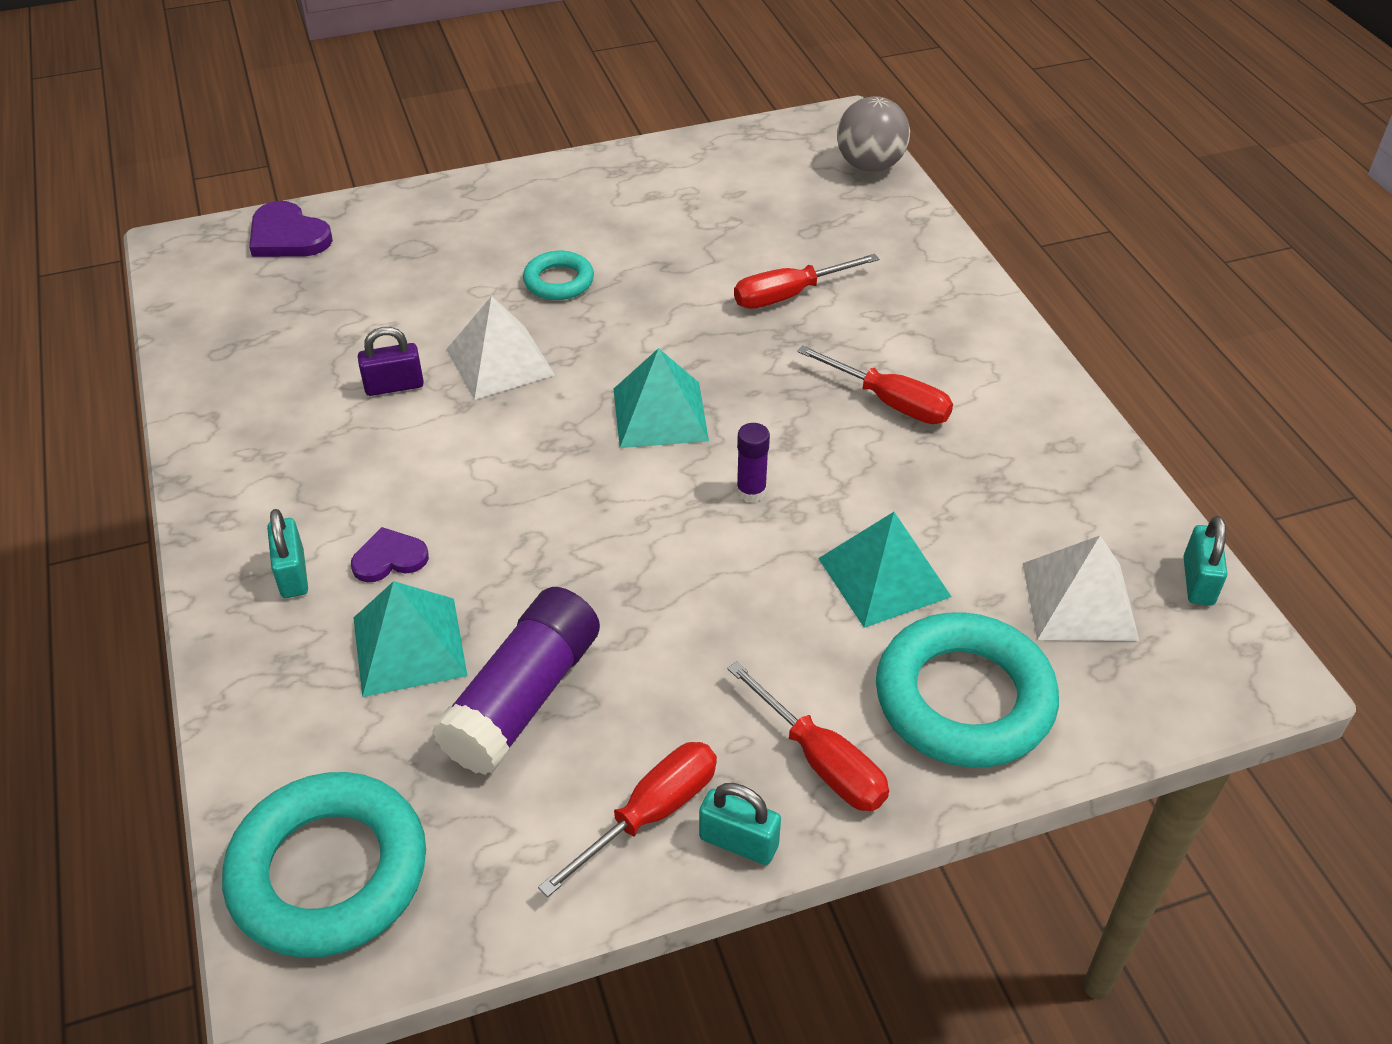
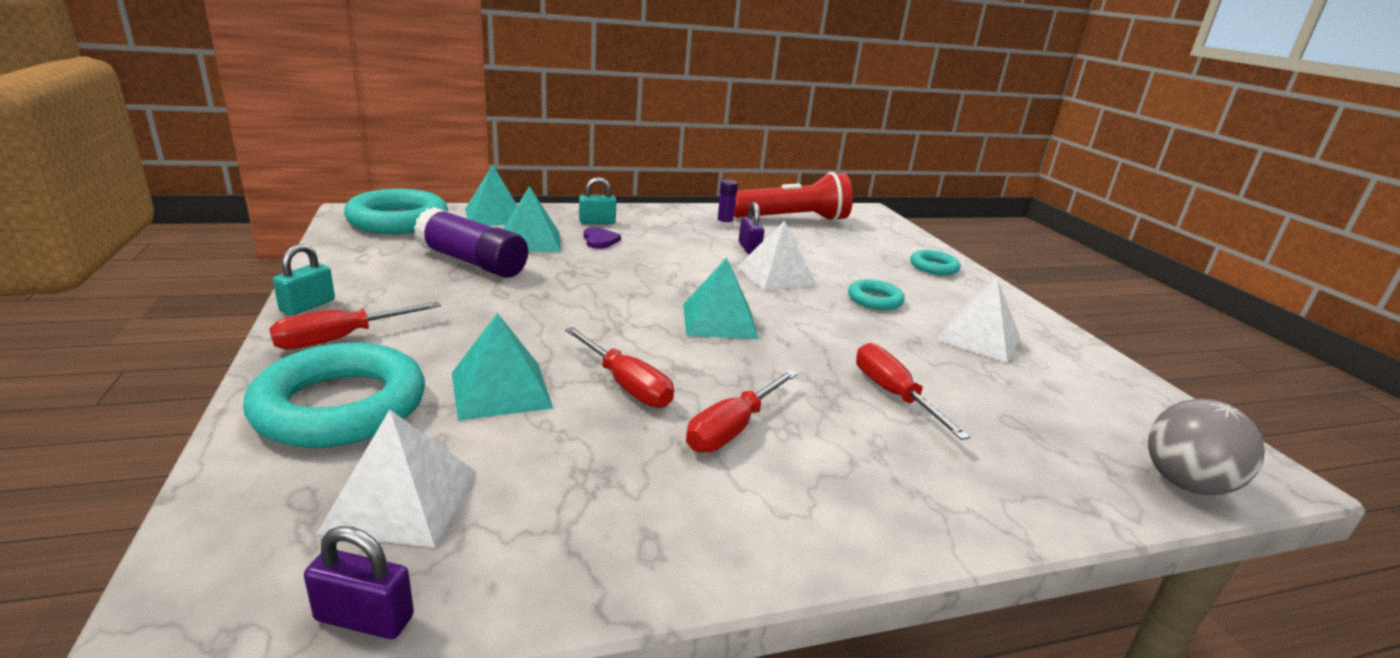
camera: 90 degrees right, 20 degrees down
purple heart [249,201,333,257] -> none
red screwdriver [538,742,717,897] -> red screwdriver moved to [565,327,674,408]
purple glue stick [736,423,770,502] -> purple glue stick moved to [717,180,738,228]
turquoise padlock [1183,516,1227,606] -> purple padlock [304,526,414,639]
none -> turquoise pyramid [465,165,517,226]
none -> red flashlight [734,172,853,222]
none -> turquoise ring [910,250,961,275]
none -> white pyramid [936,278,1020,363]

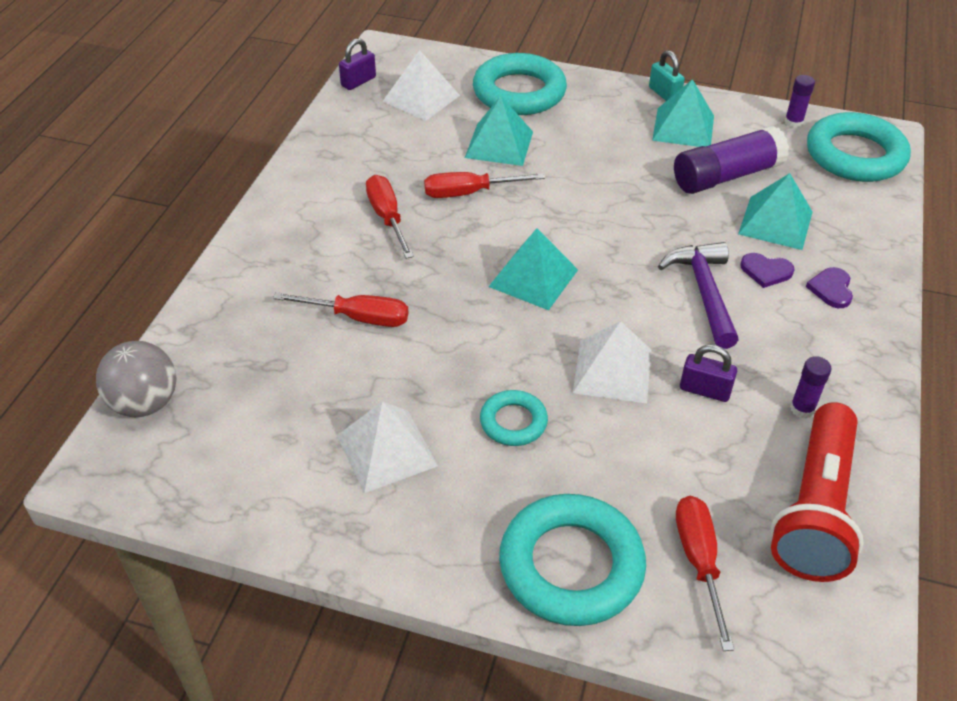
camera: 125 degrees right, 20 degrees up
red screwdriver [269,301,441,350] -> red screwdriver moved to [676,496,734,651]
turquoise pyramid [465,165,517,226] -> turquoise pyramid moved to [652,79,714,147]
turquoise padlock [579,177,616,224] -> purple heart [806,267,853,308]
turquoise ring [910,250,961,275] -> turquoise ring [499,494,646,626], size x1.91
none -> purple hammer [658,242,739,349]
none -> purple glue stick [784,75,815,128]

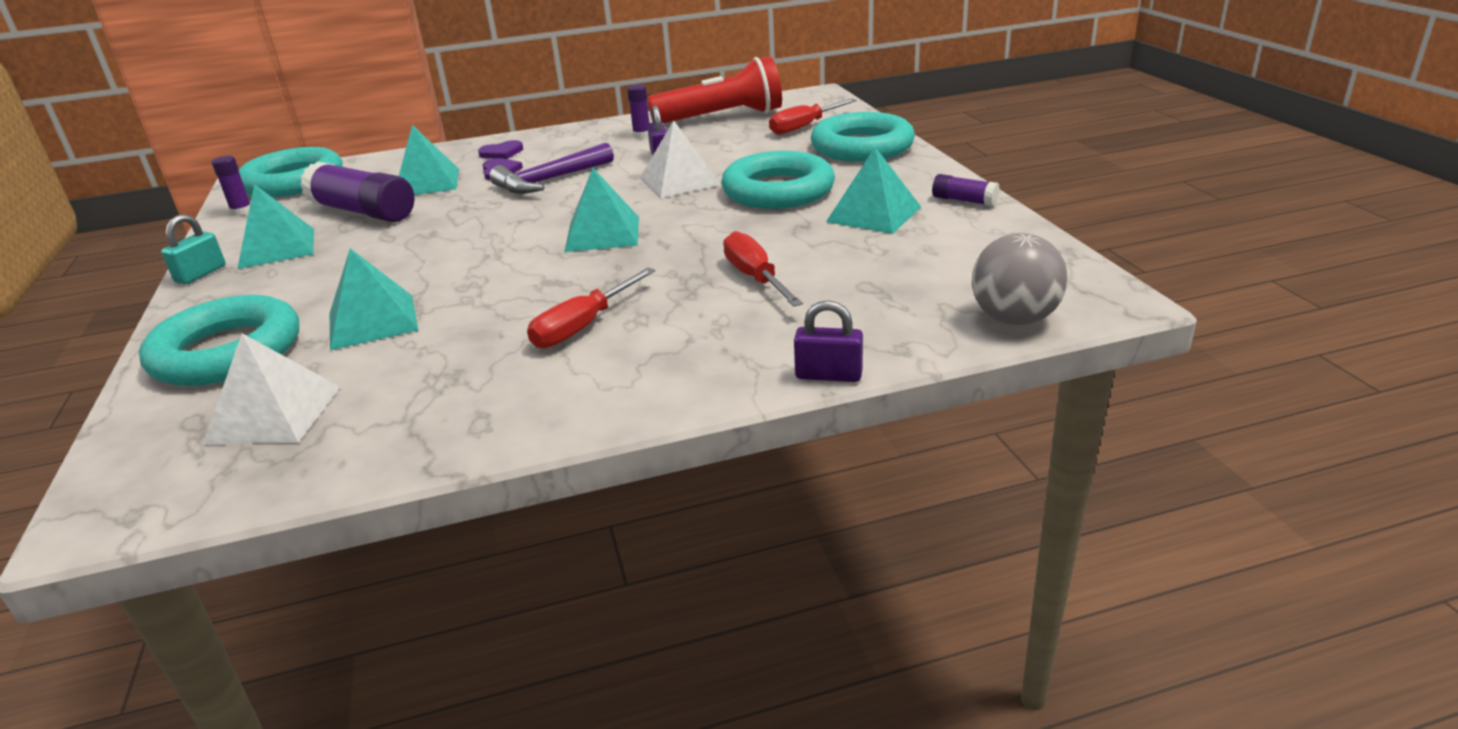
camera: 120 degrees left, 15 degrees down
white pyramid [337,401,438,493] -> turquoise pyramid [826,147,921,234]
purple padlock [339,38,376,90] -> purple padlock moved to [794,300,863,382]
red screwdriver [424,172,545,198] -> none
turquoise ring [480,390,548,446] -> turquoise ring [721,151,835,209], size x1.91
none -> purple glue stick [932,174,999,206]

